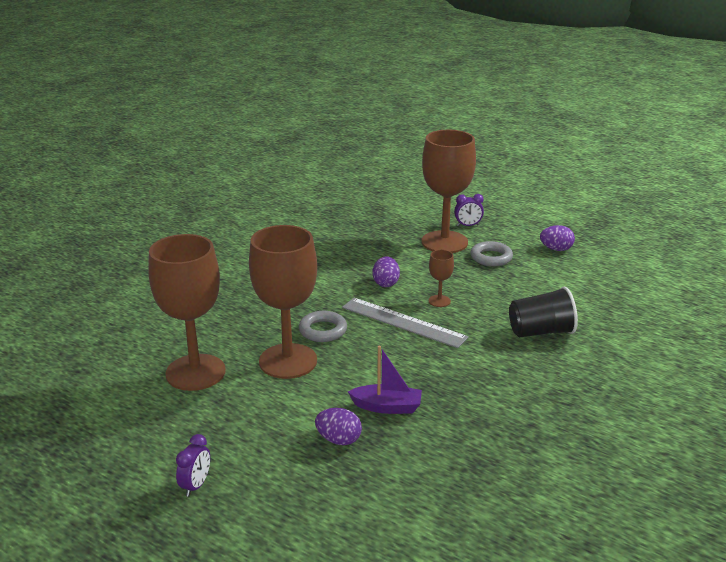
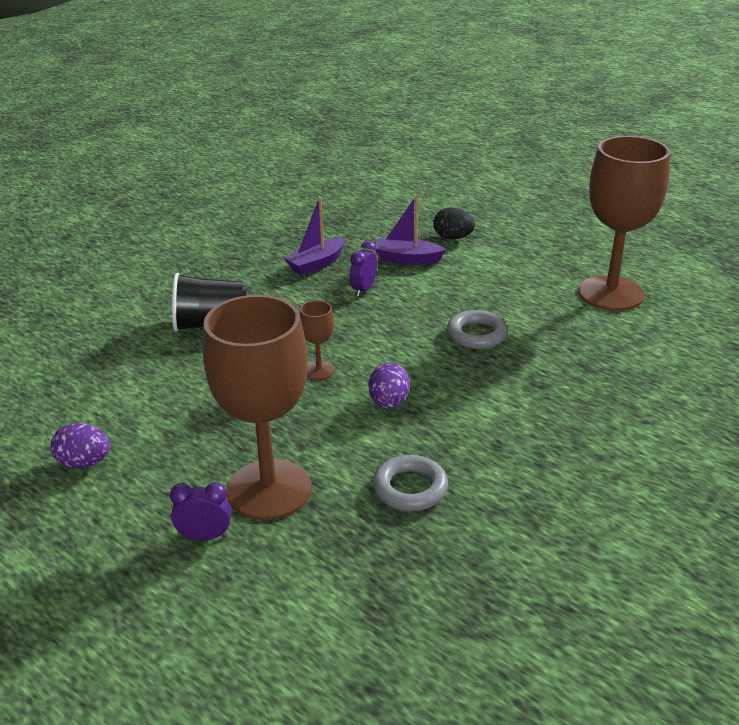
camera: 175 degrees left, 5 degrees up
purple clock [176,434,210,497] -> purple clock moved to [350,241,377,296]
brown goblet [249,225,317,379] -> none
purple egg [315,408,362,445] -> black egg [433,208,475,239]
grey ruler [342,298,469,348] -> none
grey ring [470,241,513,266] -> grey ring moved to [373,455,448,511]
none -> purple boat [284,197,345,275]

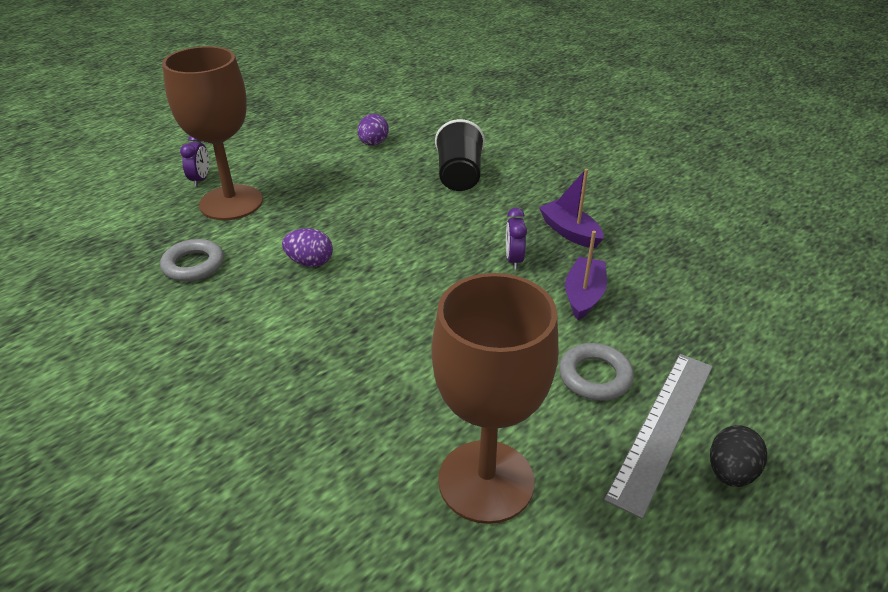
camera: 95 degrees right, 5 degrees up
purple egg [50,423,110,468] -> purple egg moved to [358,114,389,146]
brown goblet [300,300,334,380] -> none
purple clock [350,241,377,296] -> purple clock turned 120 degrees counterclockwise [506,208,527,269]
black egg [433,208,475,239] -> black egg moved to [710,425,767,487]
grey ring [447,310,508,349] -> grey ring moved to [559,343,634,401]
none -> grey ruler [604,354,713,519]

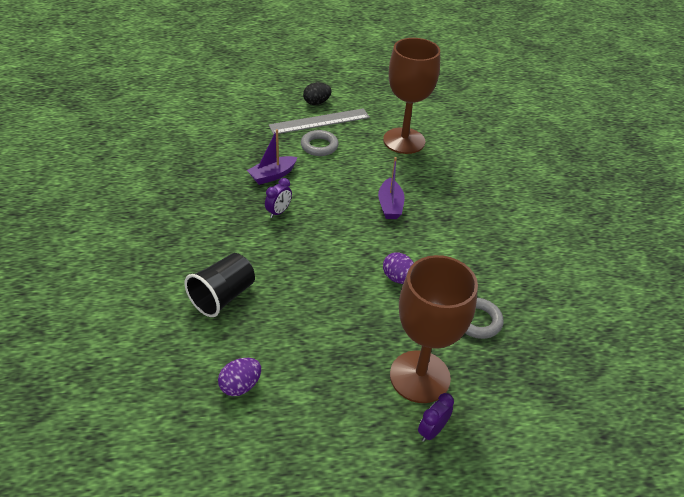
camera: 145 degrees left, 5 degrees up
purple boat [539,169,604,249] -> purple boat moved to [378,157,405,219]

